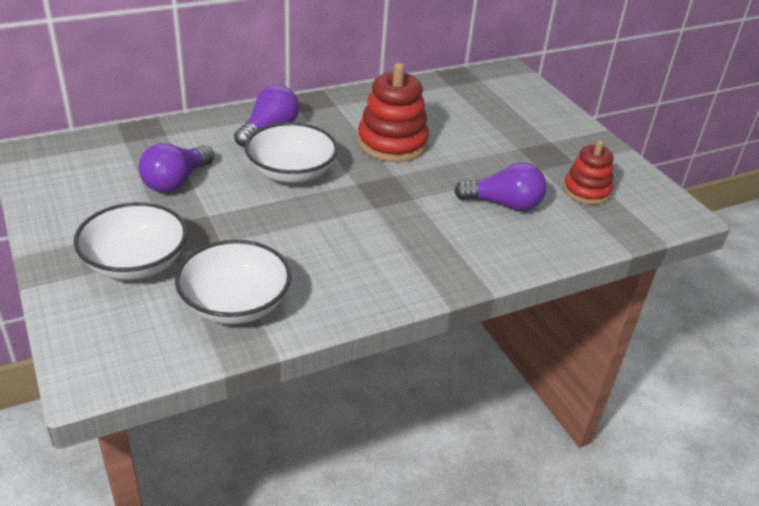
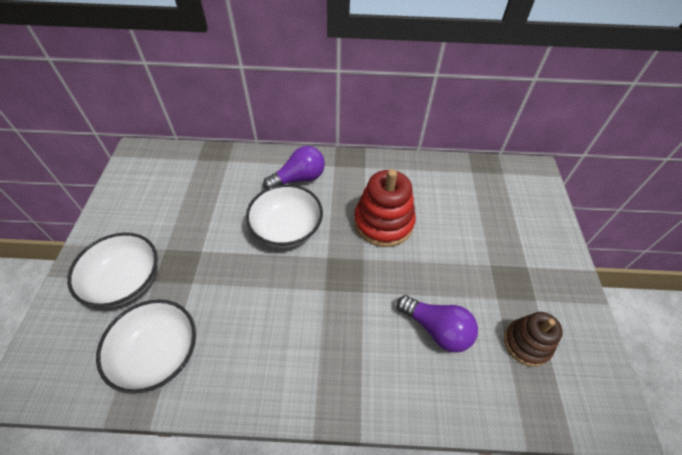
camera: 30 degrees right, 15 degrees up
purple light bulb [139,143,214,193] -> none
red stacking toy [563,140,613,205] -> brown stacking toy [504,312,563,366]

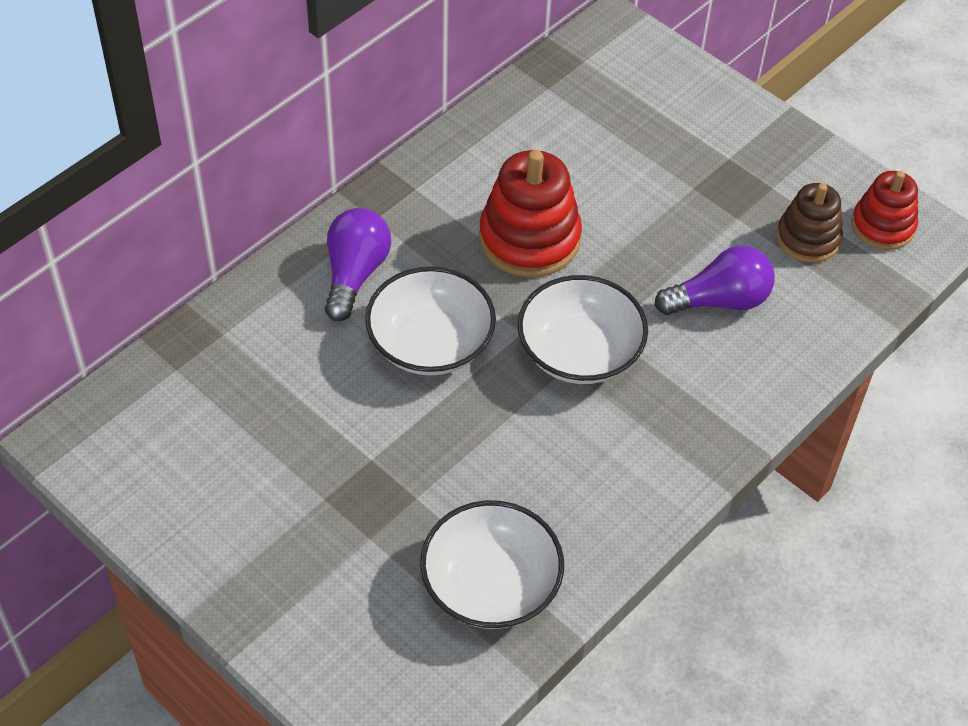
camera: 50 degrees left, 0 degrees up
white bowl [67,233,158,307] -> white bowl moved to [518,275,648,384]
none -> red stacking toy [852,171,918,250]

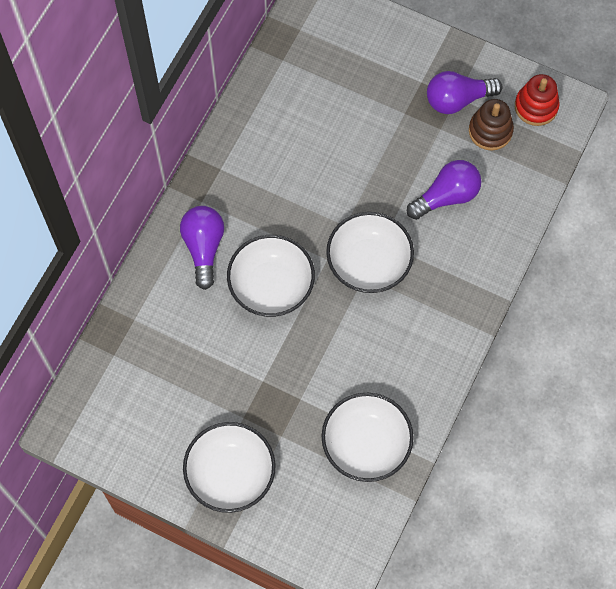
camera: 15 degrees left, 15 degrees up
red stacking toy [479,150,582,277] -> none
none -> white bowl [183,422,276,513]
none -> purple light bulb [427,71,503,114]

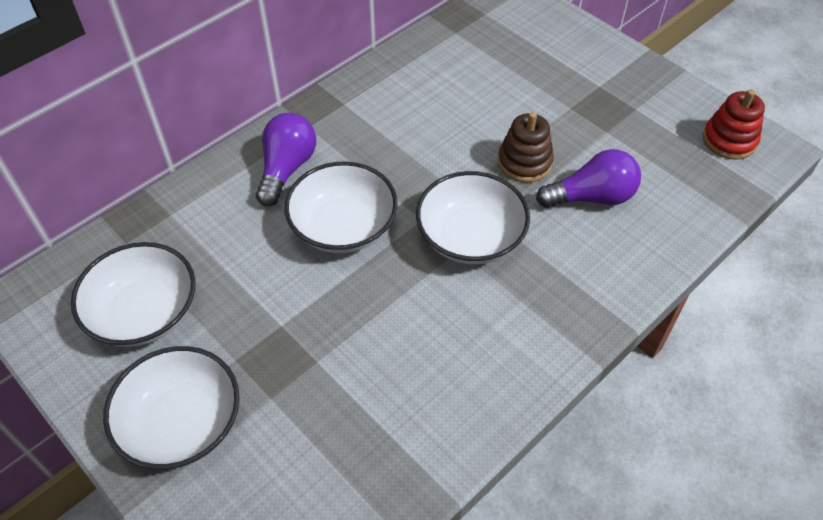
camera: 20 degrees right, 15 degrees down
white bowl [322,393,414,482] -> white bowl moved to [71,242,196,347]
purple light bulb [427,71,503,114] -> none
brown stacking toy [469,99,514,151] -> brown stacking toy moved to [498,112,554,183]

